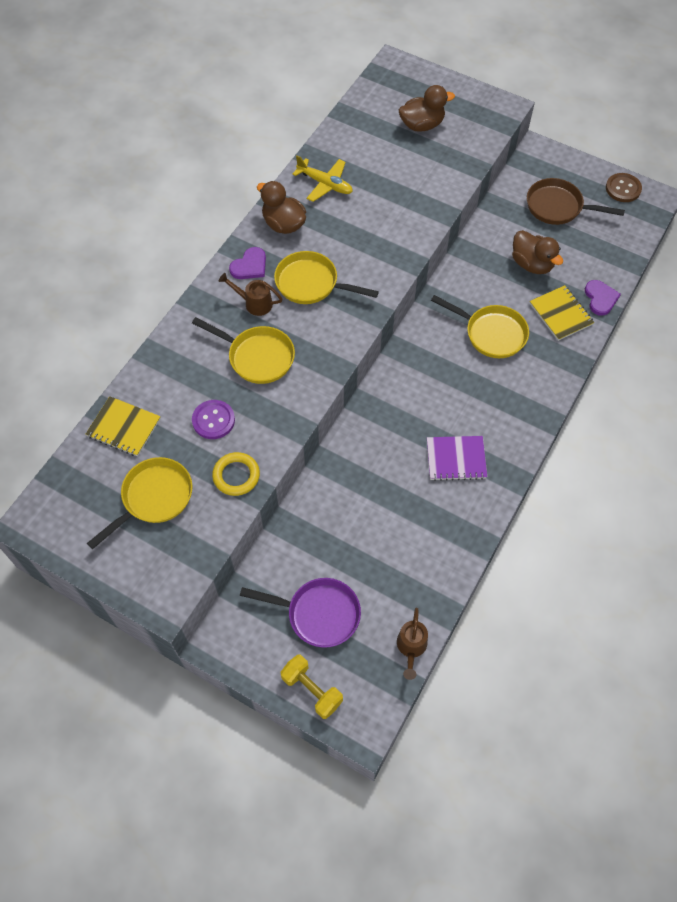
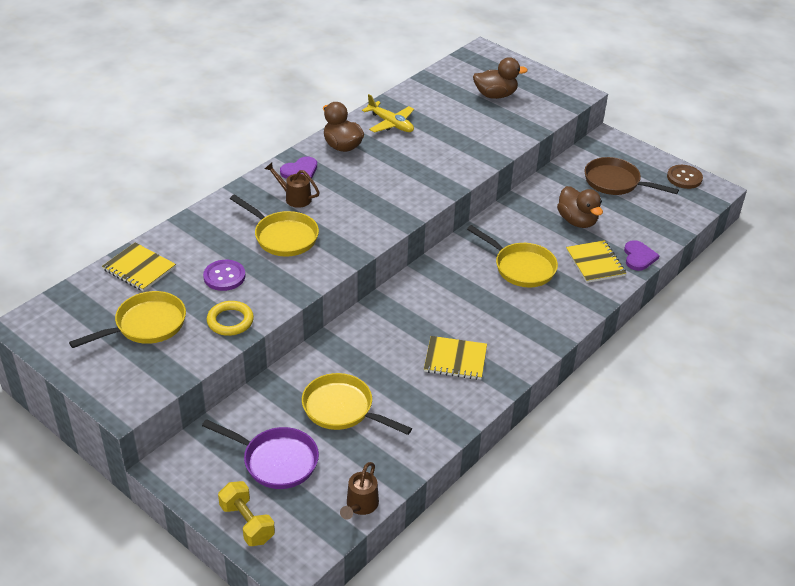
camera: 10 degrees right, 20 degrees down
yellow pan [274,251,379,304] -> yellow pan moved to [302,373,412,435]
purple notebook [427,436,487,481] -> yellow notebook [424,336,487,380]

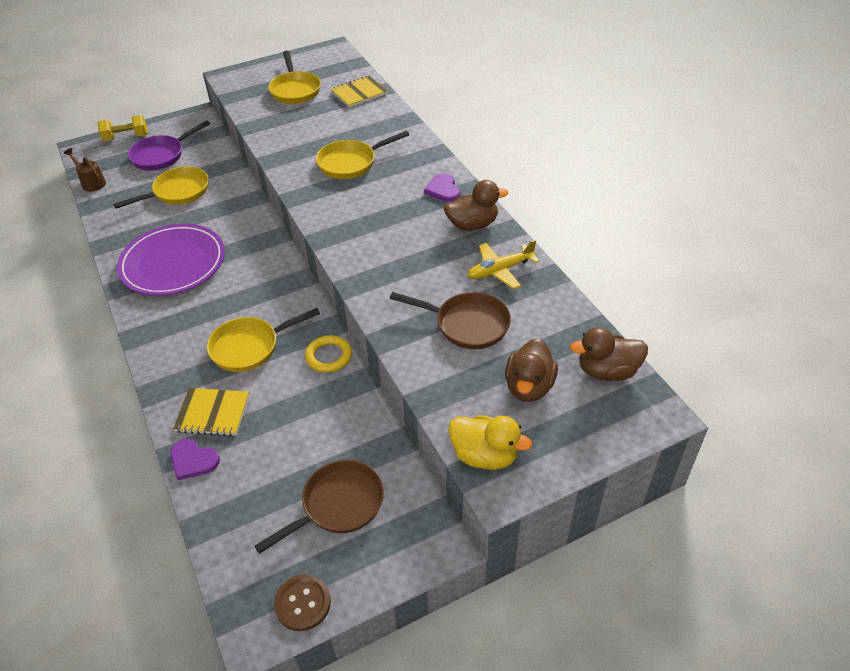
camera: 115 degrees right, 5 degrees up
purple button [203,260,245,291] -> none
yellow ring [207,301,254,336] -> yellow ring moved to [305,335,352,373]
brown watering can [265,162,320,208] -> none
yellow notebook [424,336,487,380] -> purple plate [117,224,225,296]
brown duck [557,186,603,228] -> brown duck moved to [570,327,648,381]
none -> brown pan [390,292,511,349]
none -> yellow duck [448,415,532,470]

